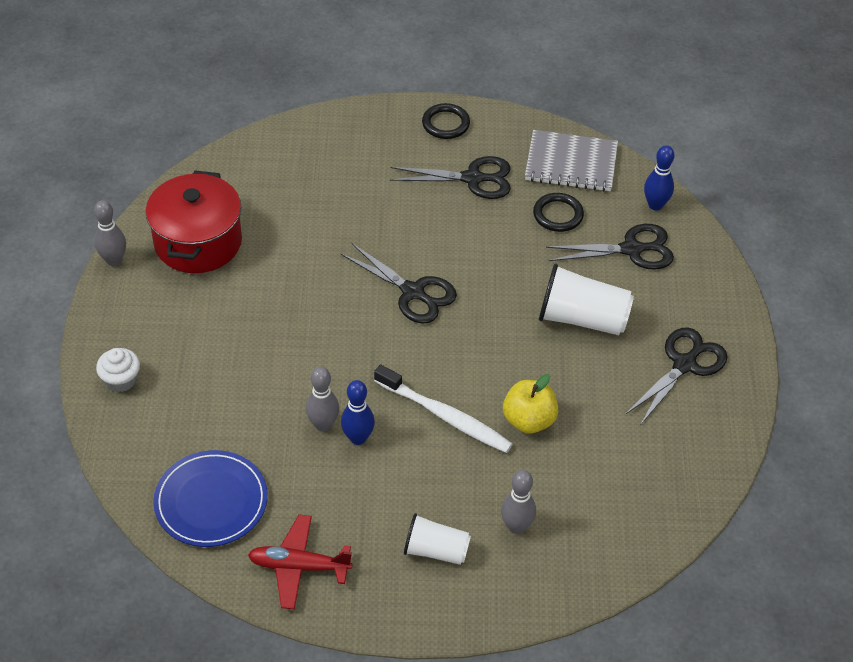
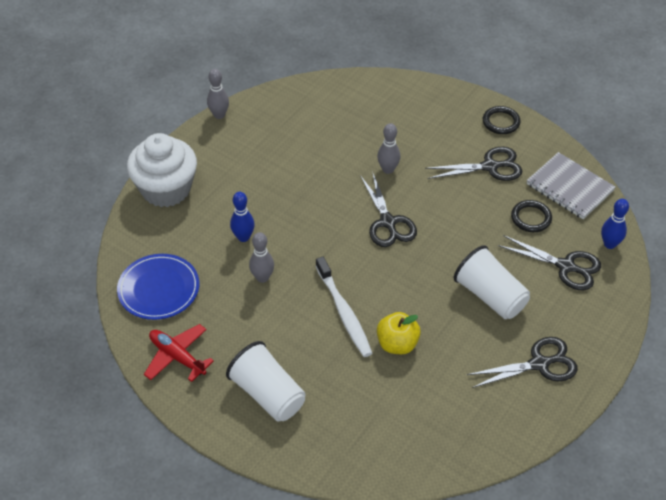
camera: 35 degrees right, 0 degrees up
white cupcake [96,348,140,392] -> white cupcake [127,133,197,207], size x2.23
red pot [146,171,242,273] -> none
blue bowling pin [341,380,375,445] -> blue bowling pin moved to [230,192,255,242]
black scissors [390,156,511,199] -> black scissors turned 45 degrees counterclockwise [425,147,522,181]
white cup [404,513,471,565] -> white cup [226,341,306,421], size x1.58
grey bowling pin [501,470,536,534] -> grey bowling pin moved to [377,123,400,174]

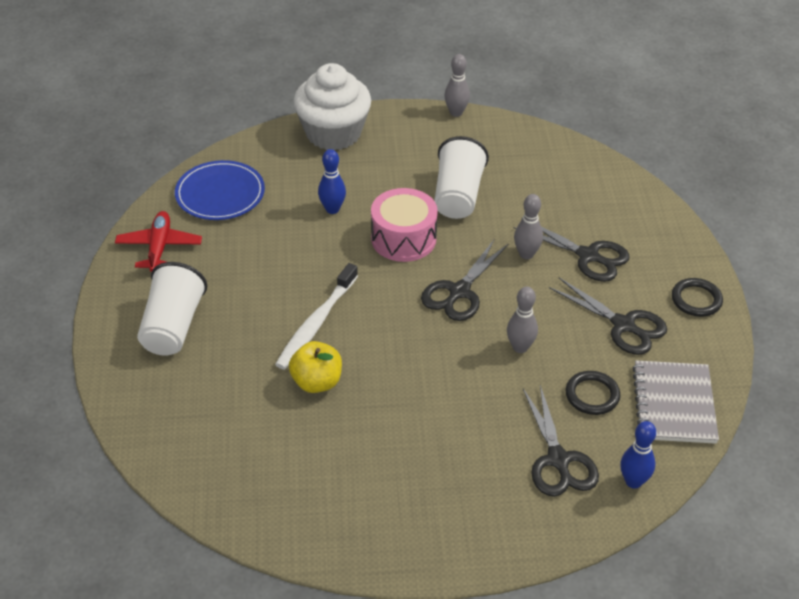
camera: 50 degrees right, 5 degrees down
grey bowling pin [249,232,274,283] -> grey bowling pin moved to [507,287,538,353]
white cup [454,245,530,319] -> white cup moved to [434,136,489,219]
black scissors [467,337,578,388] -> black scissors moved to [514,227,630,282]
none -> pink drum [371,188,438,262]

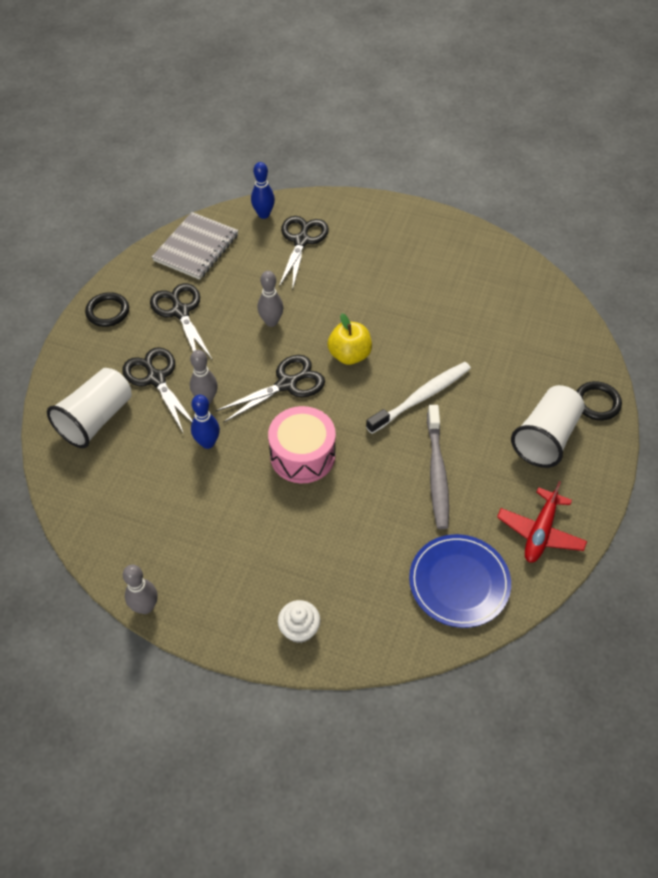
camera: 155 degrees left, 10 degrees up
yellow apple [289,341,342,393] -> yellow apple moved to [328,313,372,365]
white cupcake [293,63,371,150] -> white cupcake [278,600,320,643], size x0.45
blue bowling pin [318,149,346,214] -> blue bowling pin moved to [191,395,220,449]
white cup [434,136,489,219] -> white cup moved to [47,368,132,448]
black ring [566,371,620,415] -> black ring moved to [576,381,622,421]
none -> grey toothbrush [427,405,449,529]

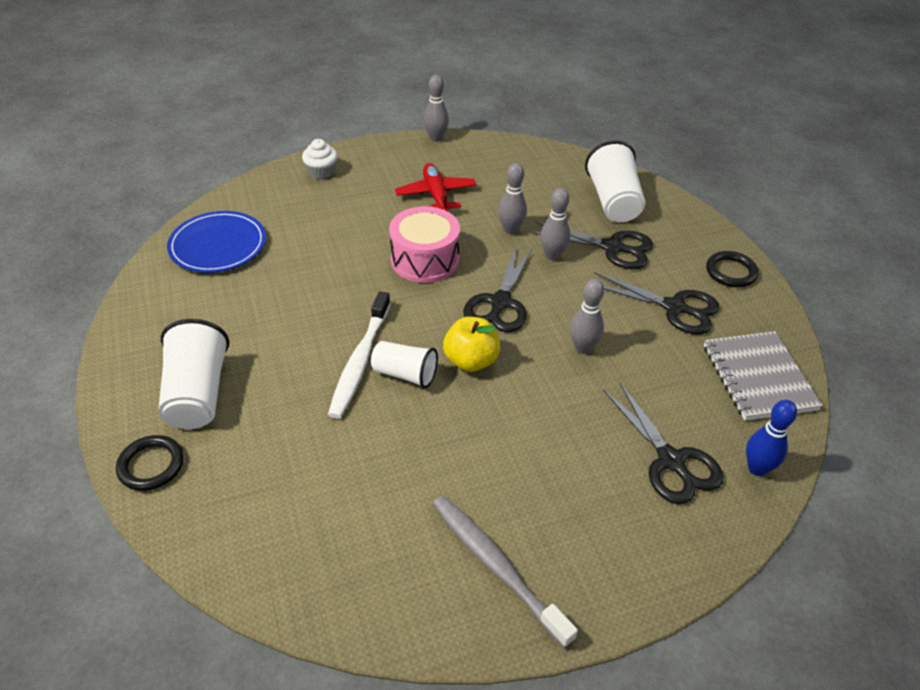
camera: 140 degrees right, 10 degrees down
blue bowling pin [191,395,220,449] -> grey bowling pin [498,163,527,234]
grey toothbrush [427,405,449,529] -> grey toothbrush moved to [432,496,578,648]
red plane [497,481,587,563] -> red plane moved to [395,163,477,211]
none -> white cup [371,341,438,389]

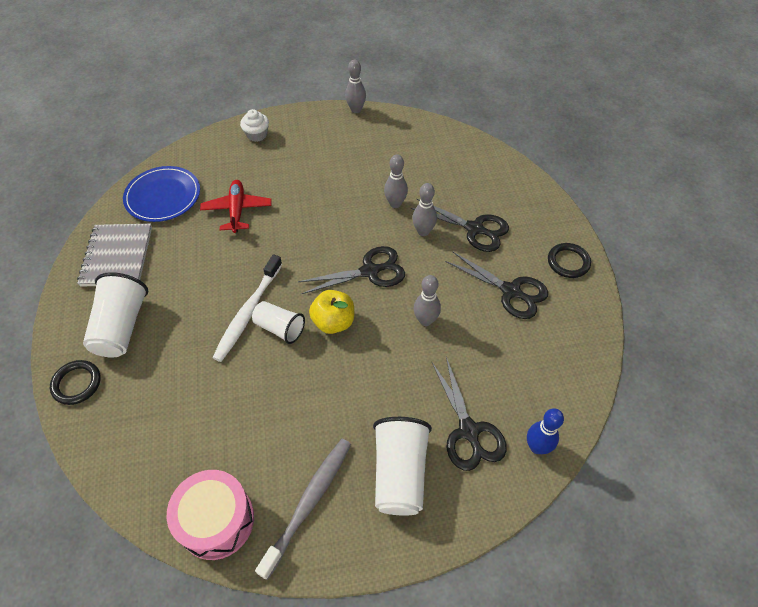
camera: 10 degrees right, 10 degrees up
pink drum [389,206,460,283] -> pink drum moved to [167,470,254,560]
red plane [395,163,477,211] -> red plane moved to [200,180,272,233]
grey toothbrush [432,496,578,648] -> grey toothbrush turned 60 degrees clockwise [255,439,351,580]
black scissors [463,245,532,332] -> black scissors turned 135 degrees counterclockwise [298,246,405,294]
white cup [585,141,645,222] -> white cup moved to [373,417,432,516]
grey notebook [704,331,823,421] -> grey notebook moved to [77,224,152,287]

